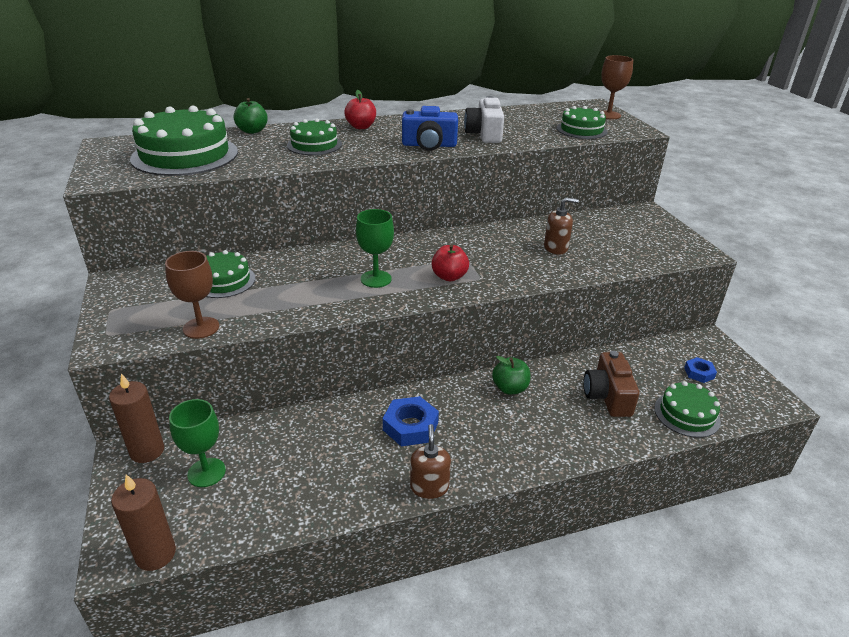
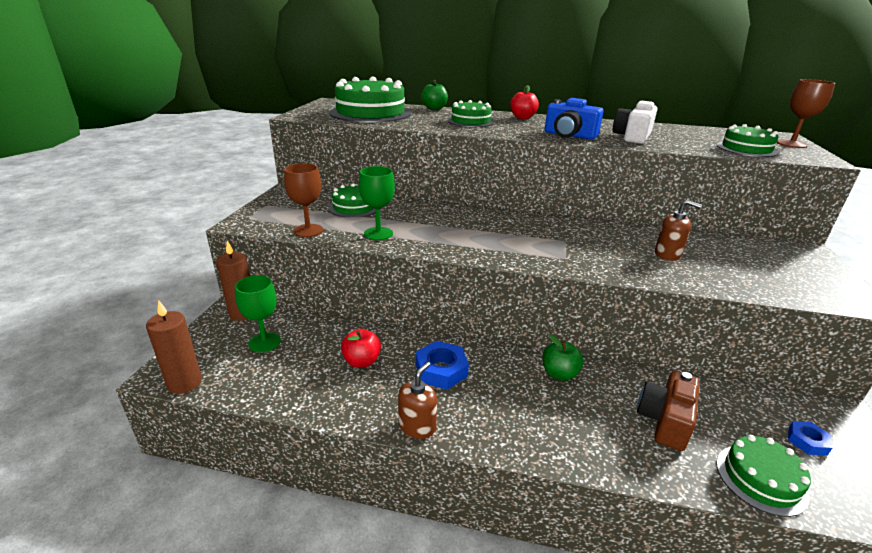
camera: 30 degrees right, 5 degrees down
green goblet [356,209,394,288] -> green goblet moved to [359,166,395,240]
red apple [431,244,469,281] -> red apple moved to [341,329,381,368]

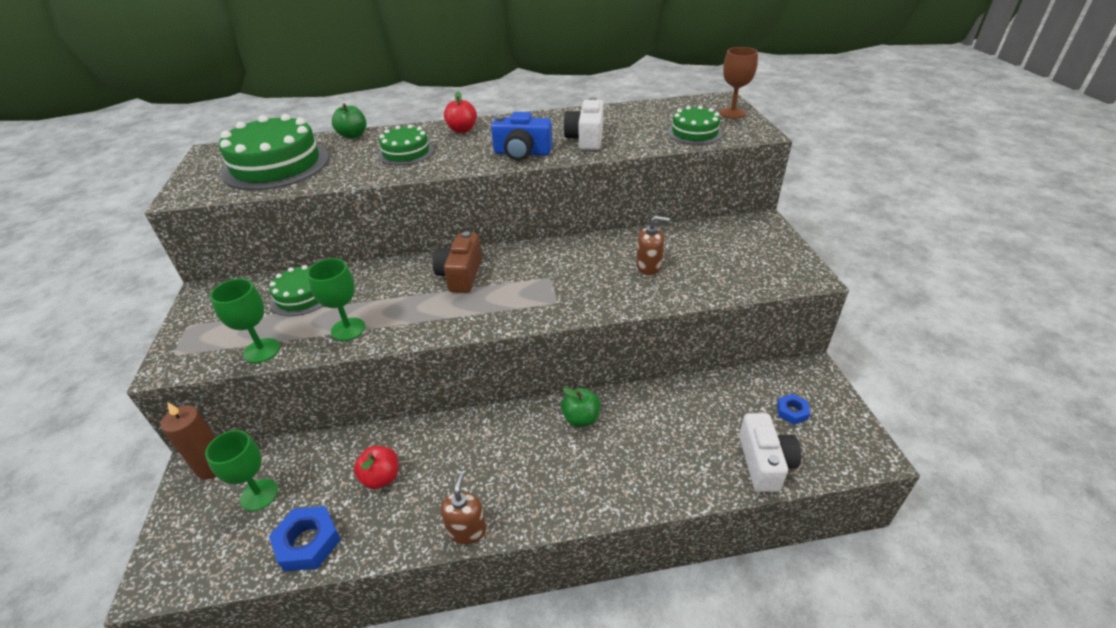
camera: 20 degrees left, 10 degrees up
brown candle [146,300,202,394] -> none
brown goblet [284,163,323,237] -> green goblet [210,278,280,363]
blue nut [416,341,469,390] -> blue nut moved to [269,506,340,571]
brown camera [637,371,700,451] -> brown camera moved to [432,231,482,293]
green cake [716,435,811,517] -> white camera [739,413,801,492]

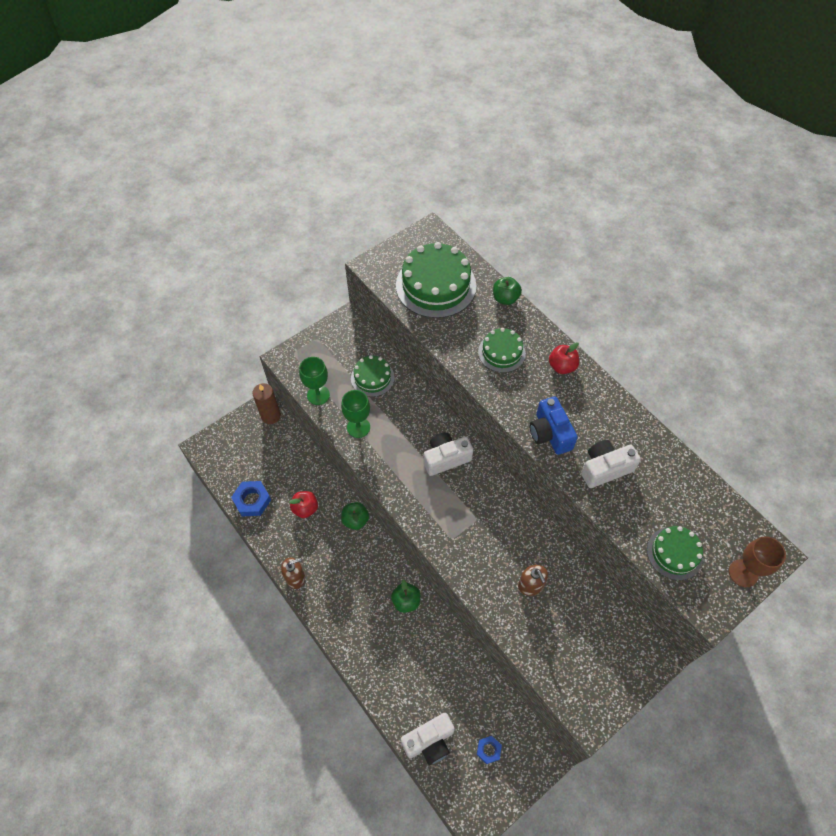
camera: 60 degrees right, 20 degrees up
green goblet [205,430,278,511] -> none
brown camera [432,231,482,293] -> white camera [423,432,473,476]
none -> green apple [341,502,369,530]

